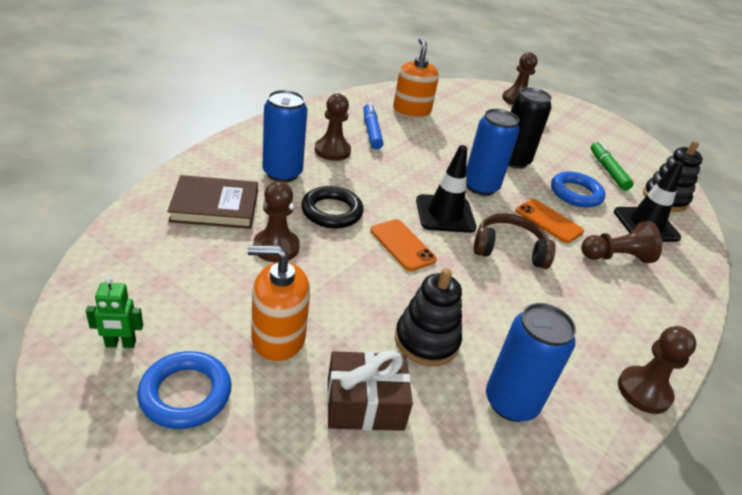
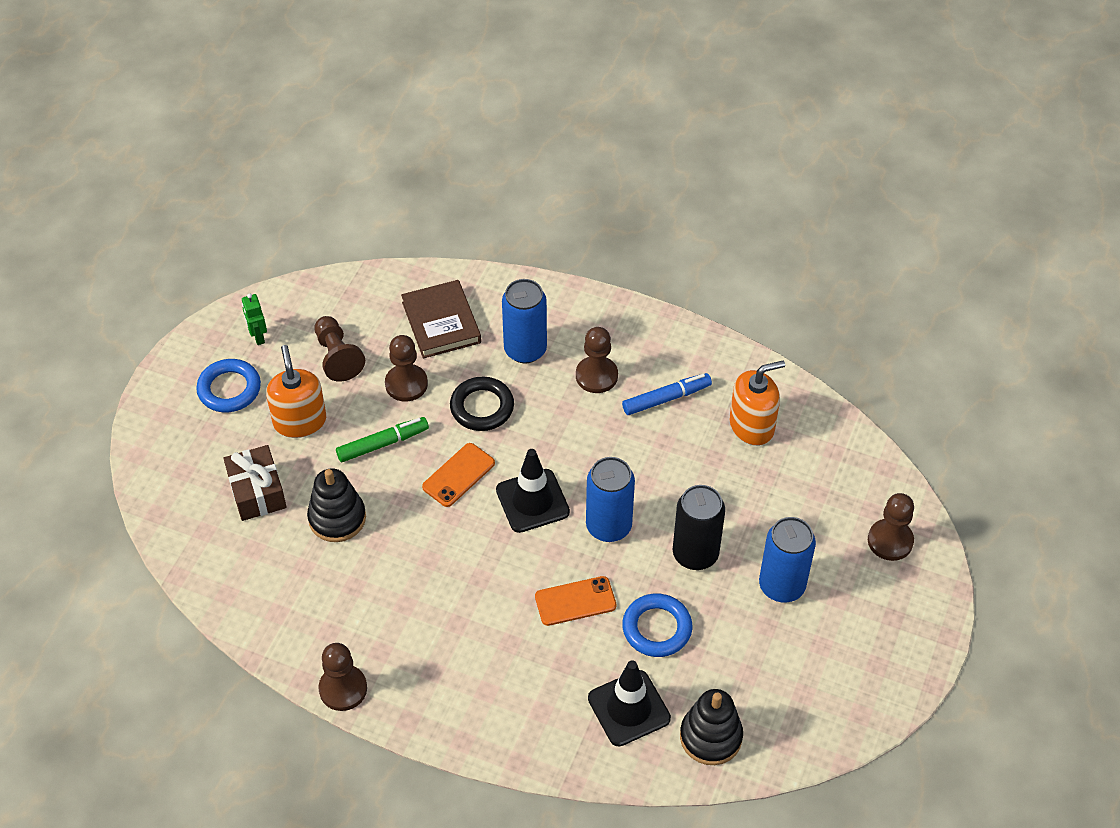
camera: 80 degrees right, 15 degrees up
brown headphones [474,213,556,269] -> none
blue can [486,303,576,422] -> blue can moved to [759,517,816,603]
orange phone [516,199,584,243] -> orange phone turned 45 degrees clockwise [535,576,616,626]
brown pawn [581,221,662,263] -> brown pawn moved to [314,316,365,382]
green marker [591,141,634,191] -> green marker moved to [336,417,429,462]

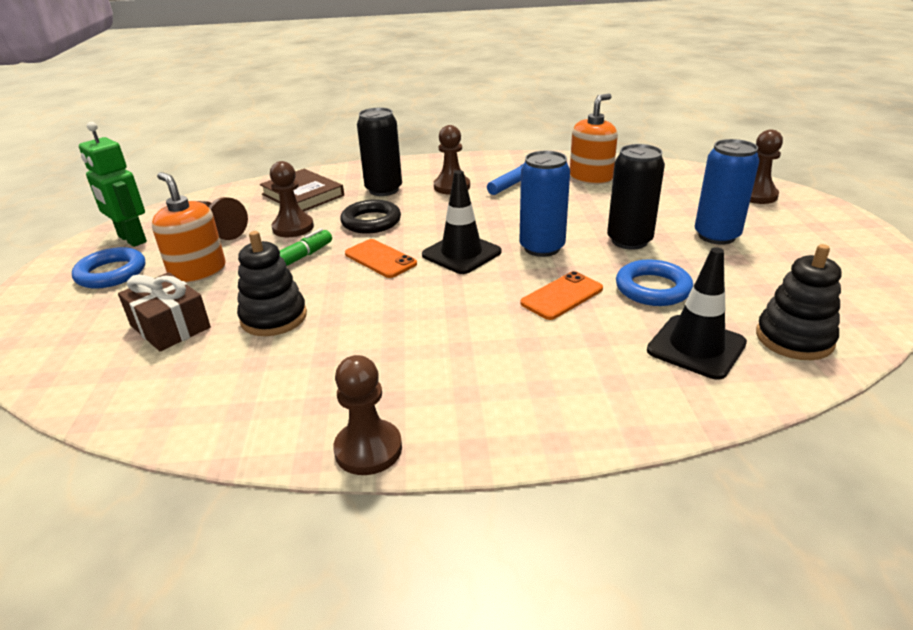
camera: 25 degrees left, 20 degrees down
green robot [242,293,267,345] -> green robot [79,122,147,247], size x1.80
orange phone [422,443,495,507] -> orange phone turned 60 degrees counterclockwise [345,239,417,278]
blue can [502,279,547,364] -> black can [357,108,402,196]

